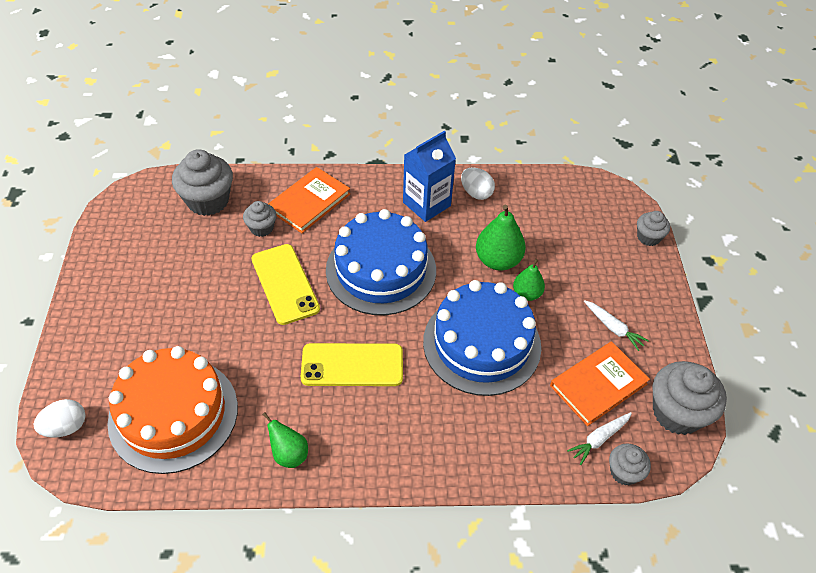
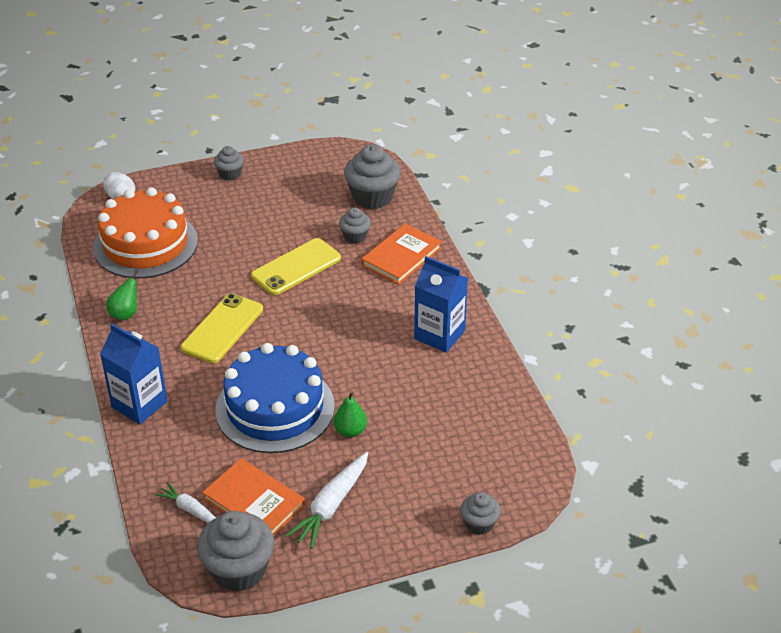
camera: 75 degrees right, 10 degrees down
orange book [268,167,350,233] -> orange book turned 75 degrees counterclockwise [361,224,442,284]
yellow phone [301,343,403,386] -> yellow phone turned 45 degrees clockwise [181,294,263,363]
blue cake [326,209,436,315] -> none
white egg [461,167,495,200] -> none
green pear [476,205,526,271] -> none
white carrot [584,300,649,351] -> white carrot [285,452,368,549], size x1.60
grey cupcake [609,444,651,486] -> grey cupcake moved to [214,146,244,181]
none -> blue carton [100,323,168,424]

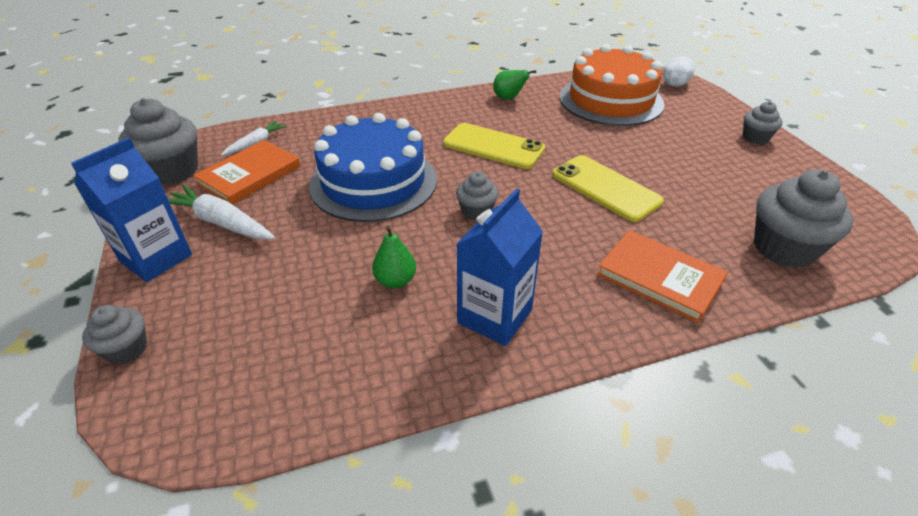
camera: 90 degrees right, 0 degrees up
blue carton [100,323,168,424] -> blue carton moved to [71,138,192,282]
green pear [334,392,367,437] -> green pear moved to [372,226,416,288]
grey cupcake [339,208,371,244] -> grey cupcake moved to [456,172,498,220]

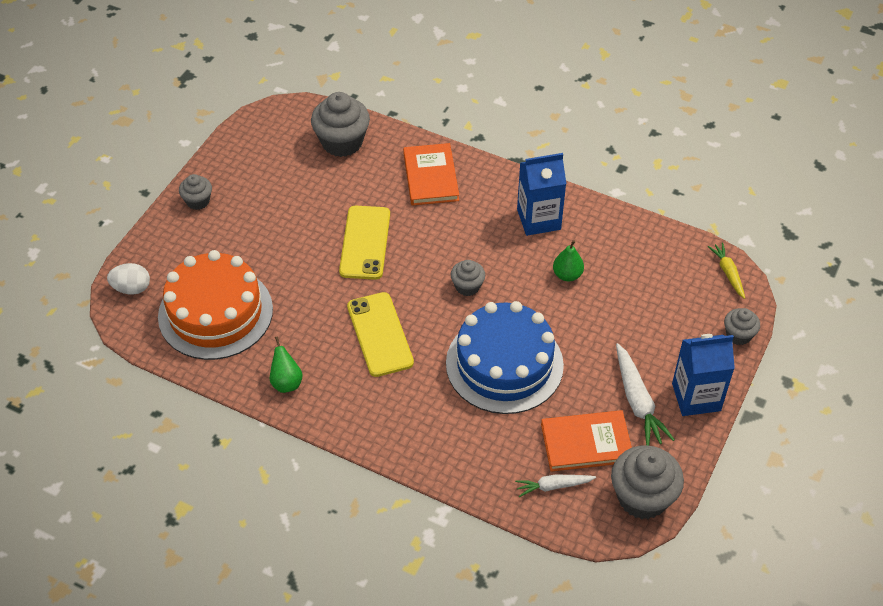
camera: 135 degrees left, 10 degrees up
none -> yellow carrot [708,243,745,299]

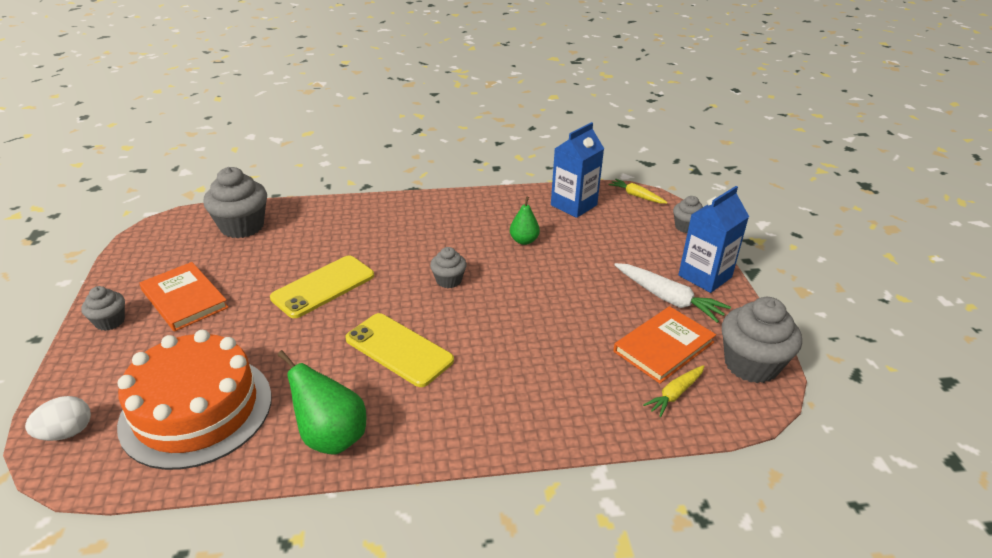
camera: 35 degrees left, 15 degrees down
green pear [270,336,303,393] -> green pear [277,350,366,455], size x1.62
yellow phone [339,206,390,280] -> yellow phone turned 75 degrees clockwise [270,256,374,318]
orange book [403,143,459,206] -> orange book moved to [139,262,229,332]
blue cake [446,301,564,414] -> none
white carrot [515,475,596,497] -> yellow carrot [643,365,704,417]
blue carton [517,153,566,236] -> blue carton moved to [551,122,604,218]

